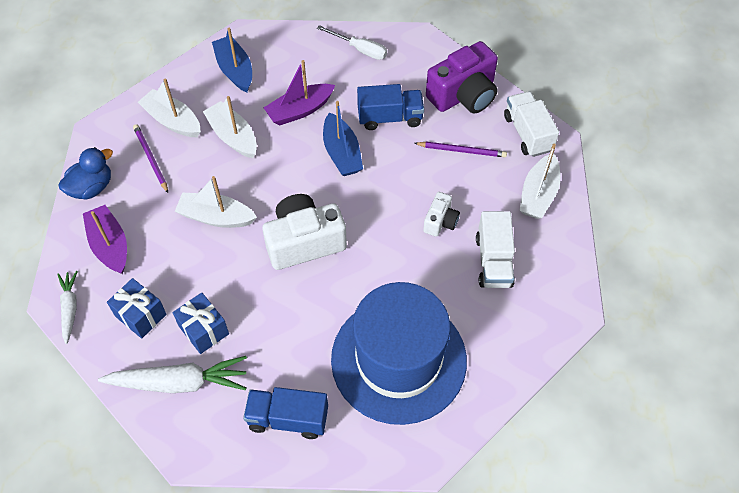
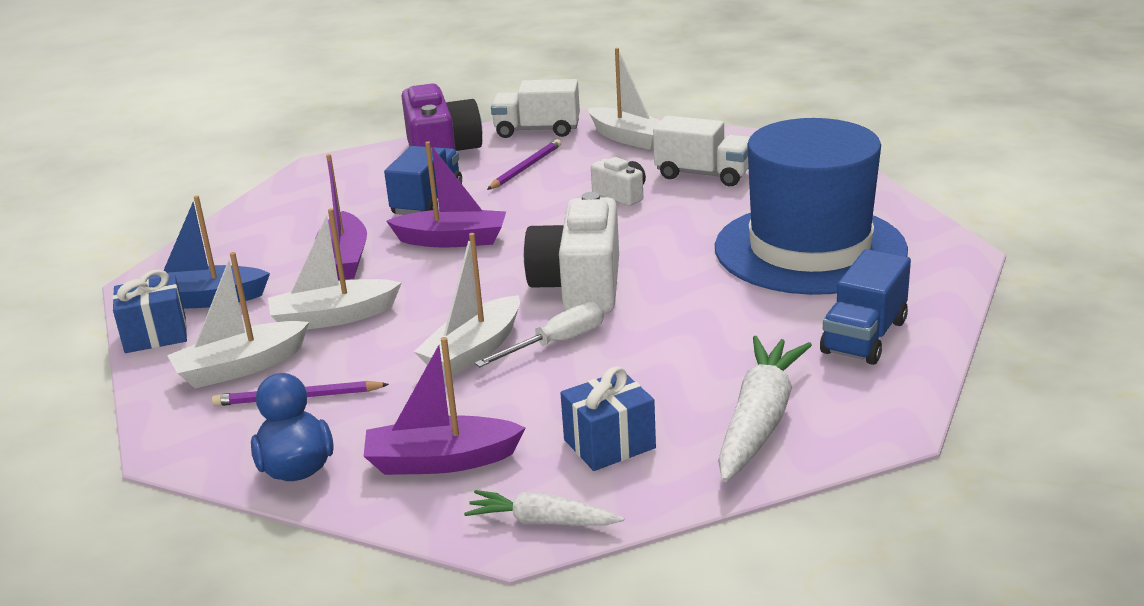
camera: 65 degrees left, 30 degrees down
blue gift [173,293,229,354] -> blue gift moved to [112,270,187,353]
white screwdriver [317,25,387,60] -> white screwdriver moved to [475,301,604,367]
blue boat [323,101,363,176] -> purple boat [386,141,506,248]

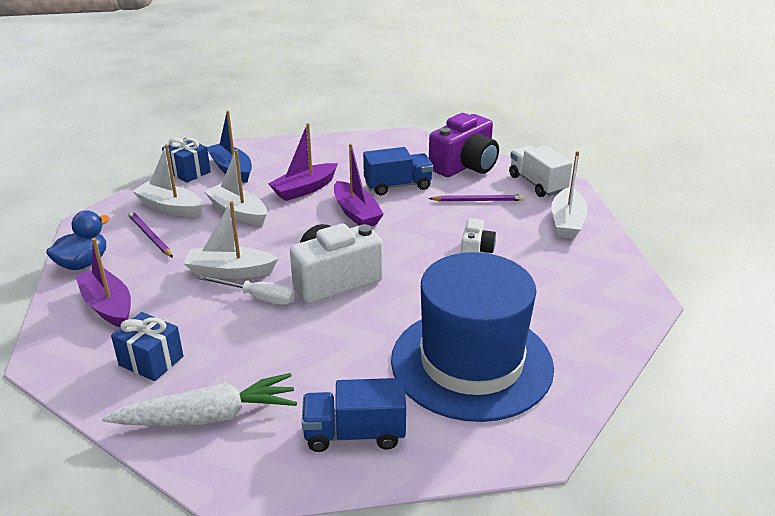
camera: 55 degrees right, 5 degrees up
white carrot [464,490,624,526] -> none
white truck [653,116,750,186] -> none

